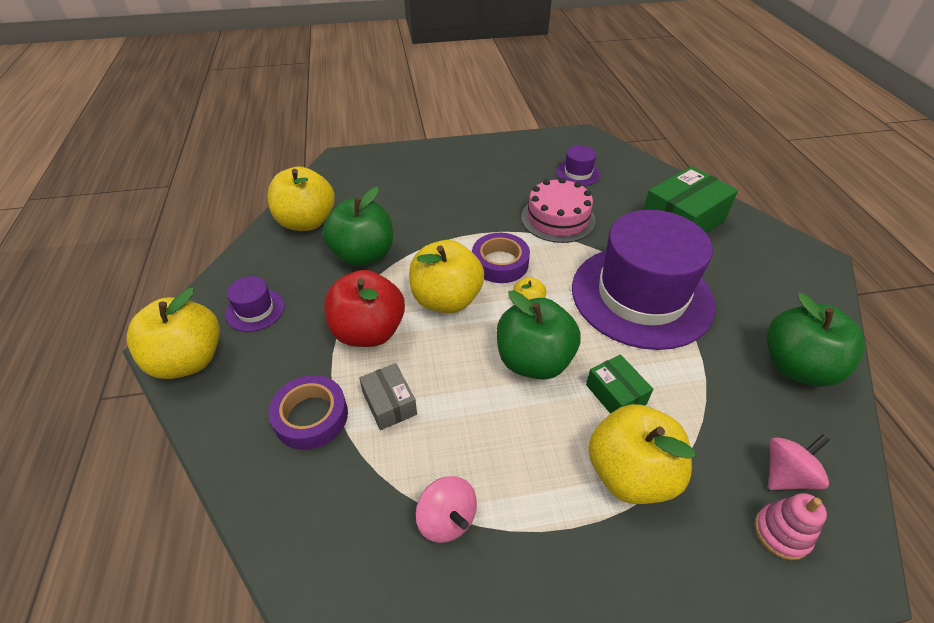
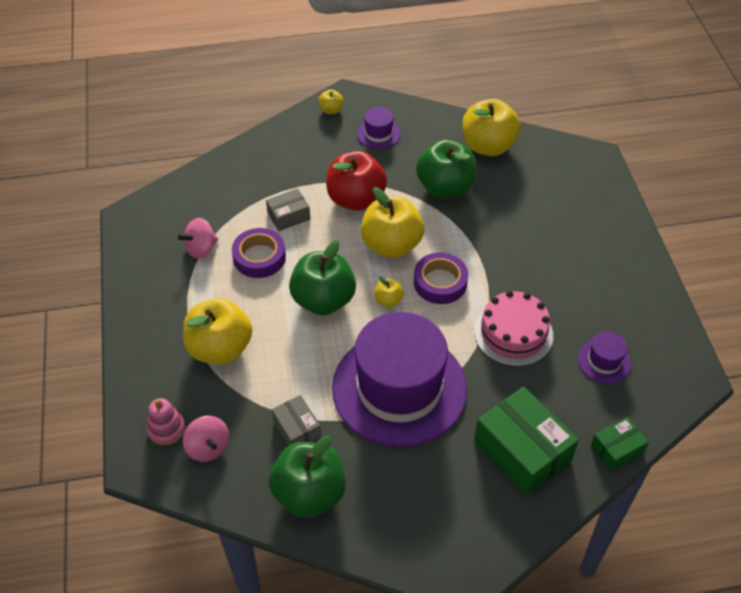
camera: 90 degrees right, 5 degrees up
yellow apple [126,288,220,379] -> yellow apple [318,89,343,114], size x0.45
purple tape [269,375,348,450] -> purple tape moved to [232,228,286,278]
green box [586,354,653,414] -> green box moved to [591,417,649,471]
none -> grey box [272,395,321,446]

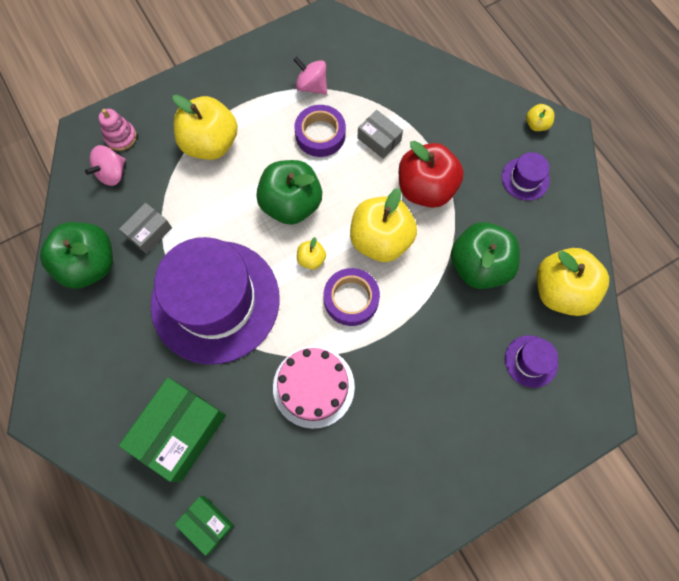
camera: 70 degrees right, 20 degrees up
purple hat [578,331,631,383] -> purple hat moved to [505,335,558,388]

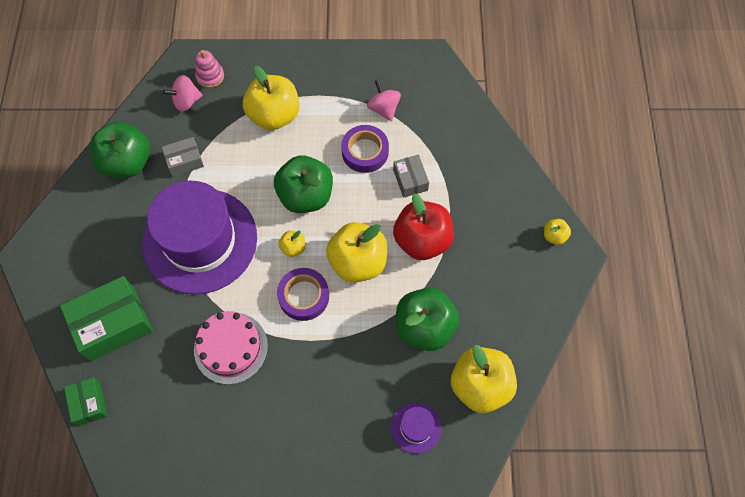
camera: 30 degrees right, 5 degrees down
purple hat [502,152,550,201] -> none

